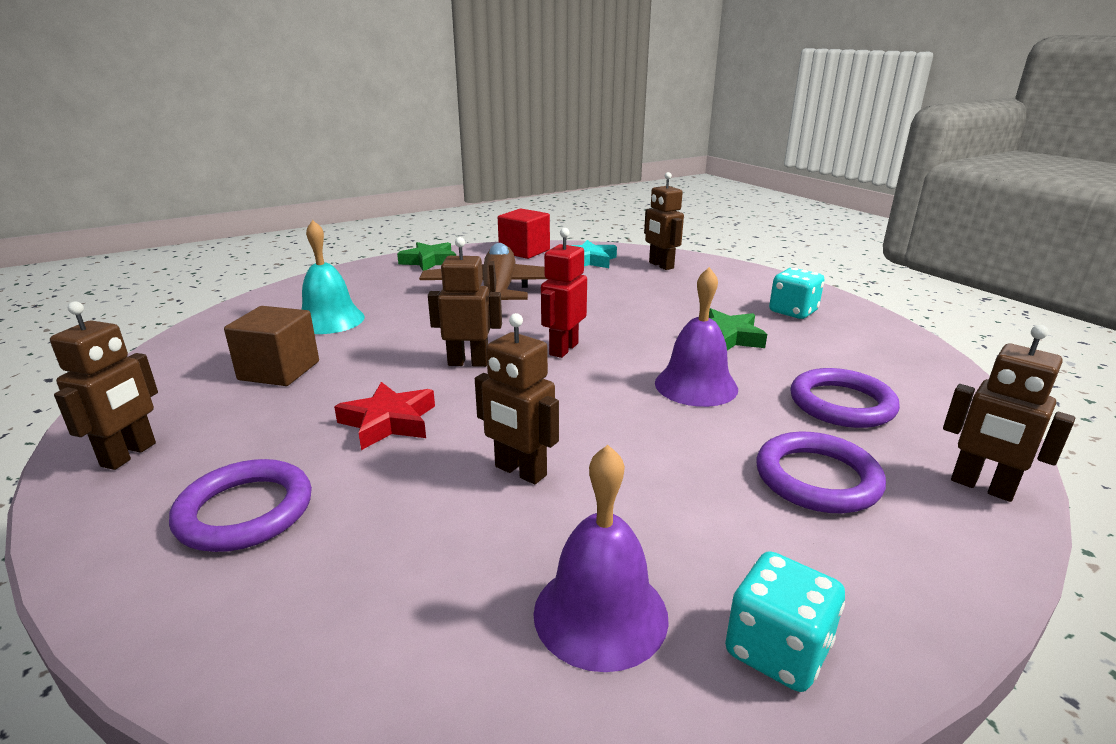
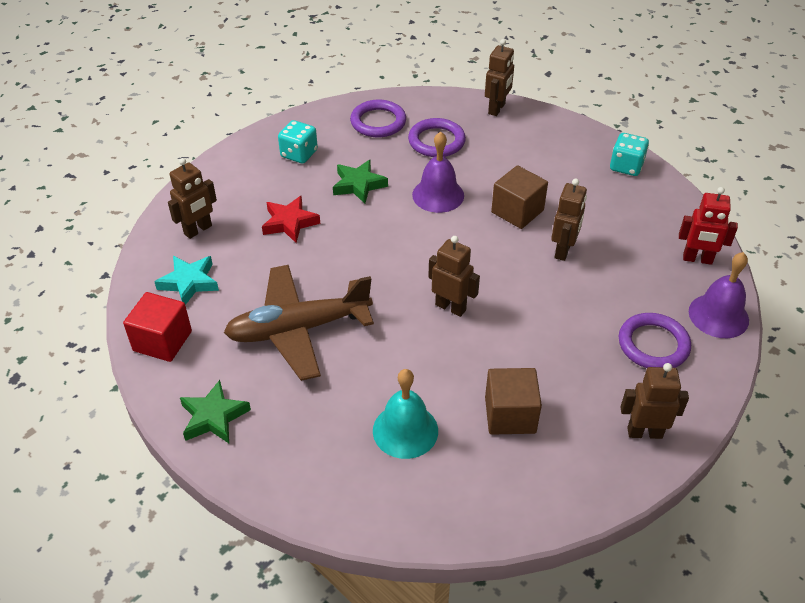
camera: 105 degrees left, 20 degrees up
red star [334,382,435,450] -> red star moved to [262,196,320,243]
brown robot [428,237,502,367] -> brown robot turned 135 degrees clockwise [428,236,480,317]
purple bell [533,445,669,672] -> purple bell moved to [689,252,749,338]
red robot [541,228,587,358] -> red robot moved to [679,187,738,265]
purple ring [756,432,886,513] -> purple ring moved to [350,100,406,137]
none -> brown cube [491,165,548,229]

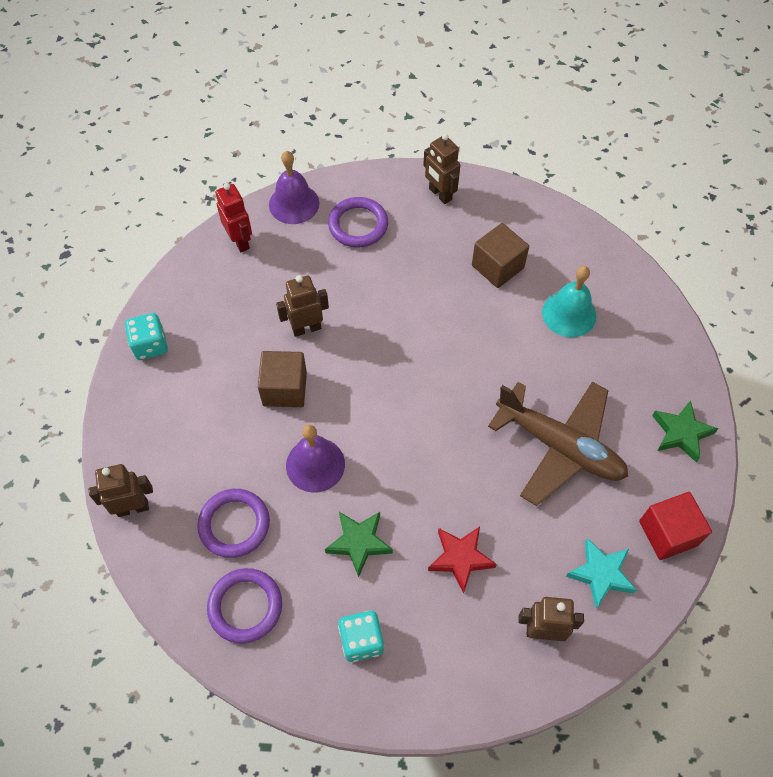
camera: 130 degrees left, 15 degrees up
brown robot [428,236,480,317] -> none

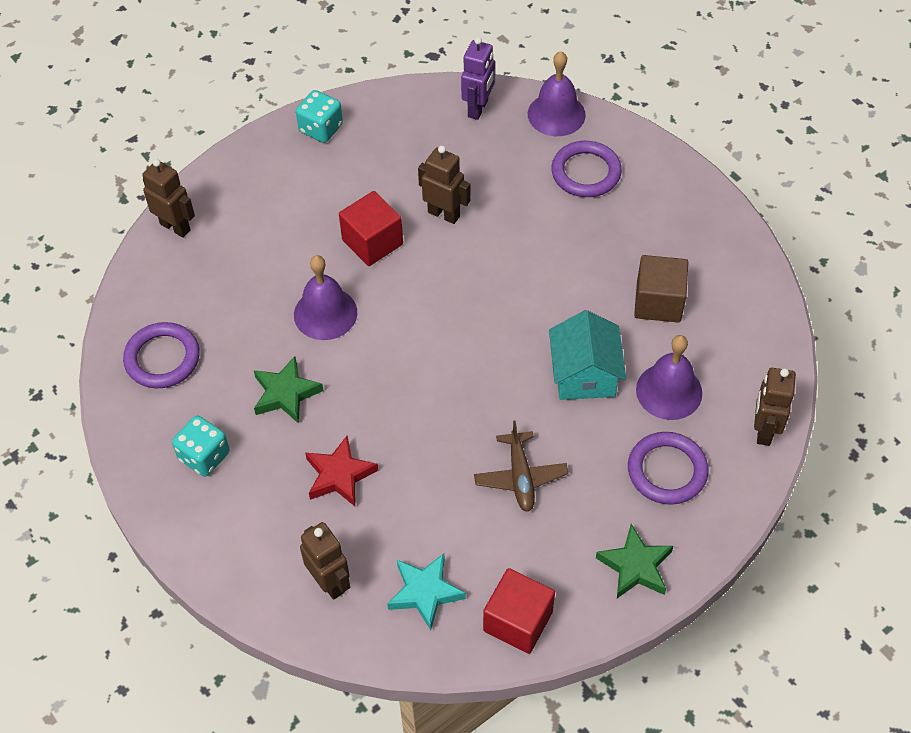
camera: 50 degrees right, 5 degrees down
purple ring [197,489,270,558] -> purple ring moved to [628,432,709,505]
red robot [215,183,252,252] -> purple robot [461,37,495,120]
brown cube [258,351,307,407] -> red cube [339,191,403,266]
brown robot [423,134,460,204] -> brown robot moved to [754,368,796,446]
brown plane [488,382,628,506] -> brown plane [474,420,569,512], size x0.54
turquoise bell [542,266,597,337] -> purple bell [636,335,702,420]
none -> turquoise house [549,310,626,400]

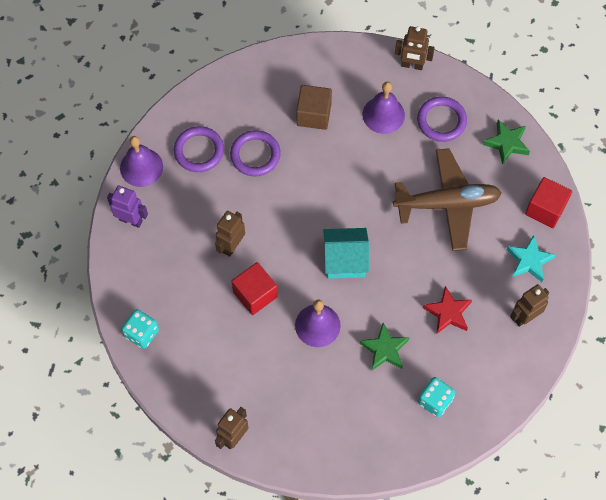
camera: 90 degrees left, 10 degrees up
purple ring [123,322,200,388] -> purple ring moved to [230,130,281,176]
brown plane [474,420,569,512] -> brown plane [393,148,502,251], size x1.86
turquoise house [549,310,626,400] -> turquoise house moved to [323,228,369,279]

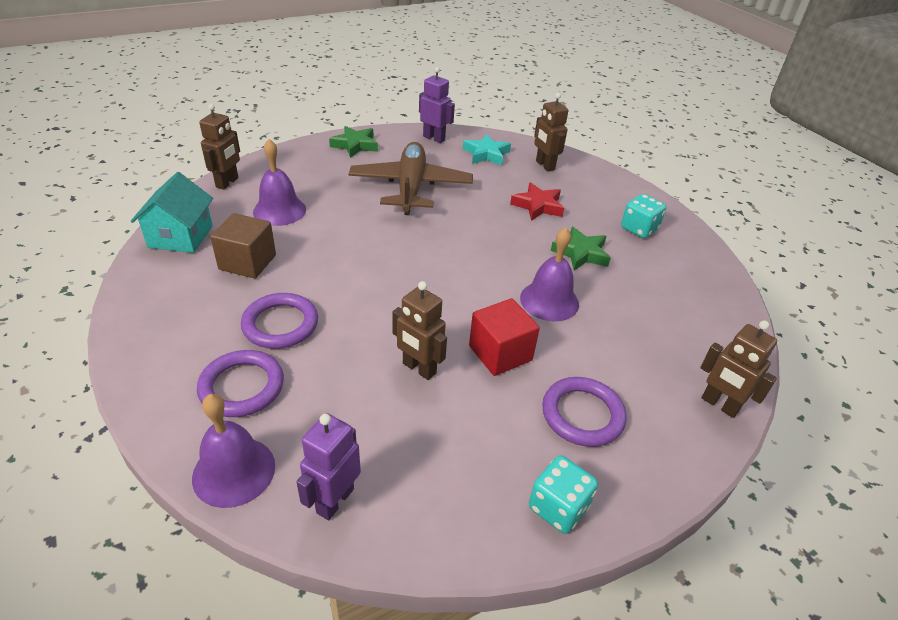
camera: 85 degrees left, 25 degrees down
turquoise house [323,228,369,279] -> turquoise house moved to [131,172,213,253]
purple ring [417,96,467,142] -> purple ring moved to [542,377,627,447]
red cube [525,177,572,228] -> purple robot [419,67,455,143]

